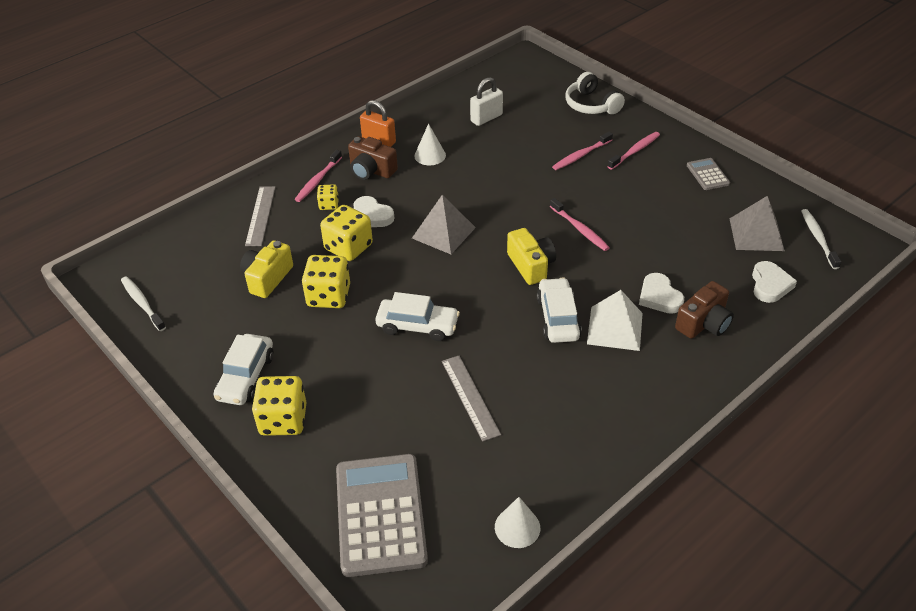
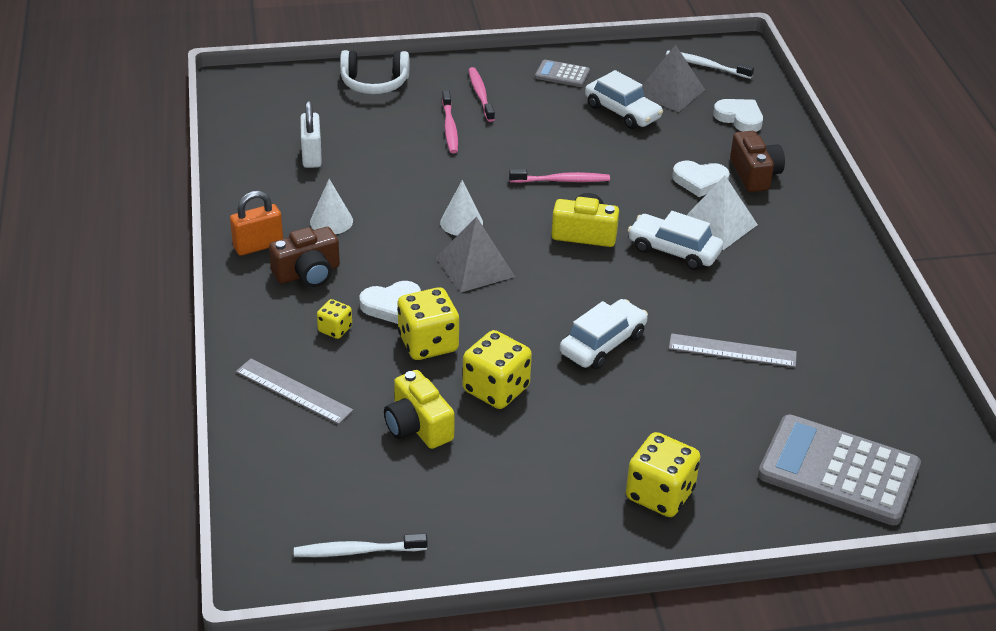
camera: 60 degrees left, 5 degrees down
white car [214,334,274,405] -> white car moved to [585,70,663,129]
pink toothbrush [295,150,342,202] -> none
white cone [495,497,540,548] -> white cone moved to [440,180,483,236]

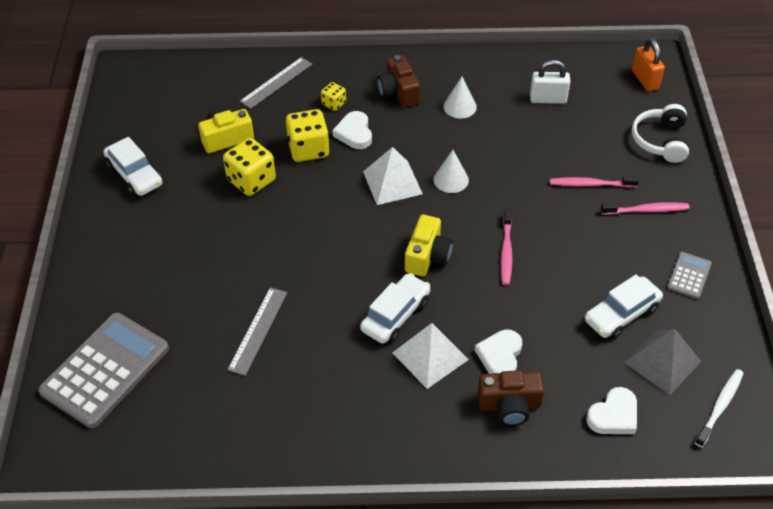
camera: 100 degrees right, 10 degrees up
orange padlock [230,191,283,256] -> orange padlock moved to [632,38,665,91]
white toothbrush [294,533,427,557] -> none
grey pyramid [436,216,515,292] -> white pyramid [363,147,423,205]
white car [560,299,648,369] -> white car moved to [104,137,162,196]
yellow dice [626,432,700,517] -> none

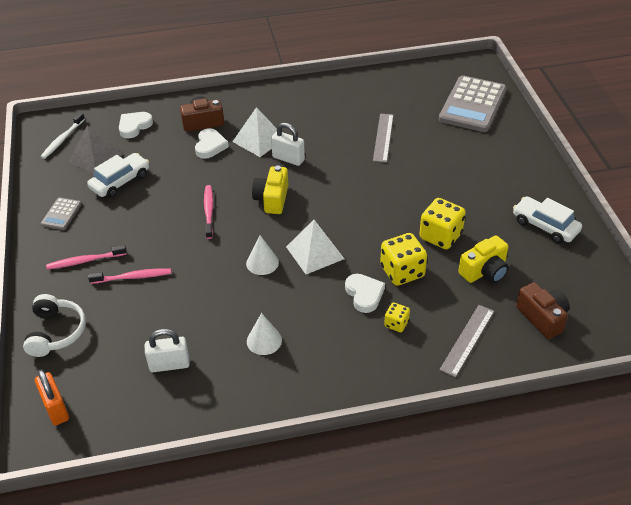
camera: 170 degrees right, 5 degrees down
white car [360,273,430,344] -> white padlock [271,123,305,166]
brown camera [377,55,420,108] -> brown camera moved to [516,282,570,339]

